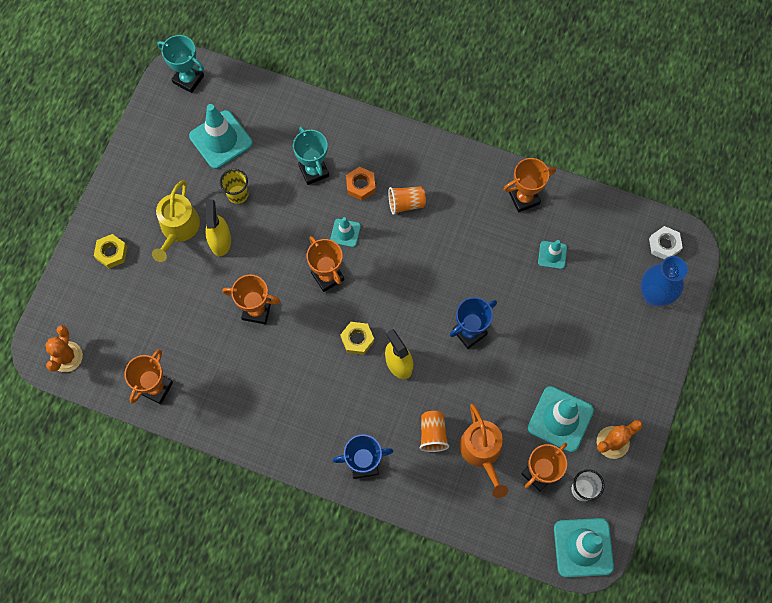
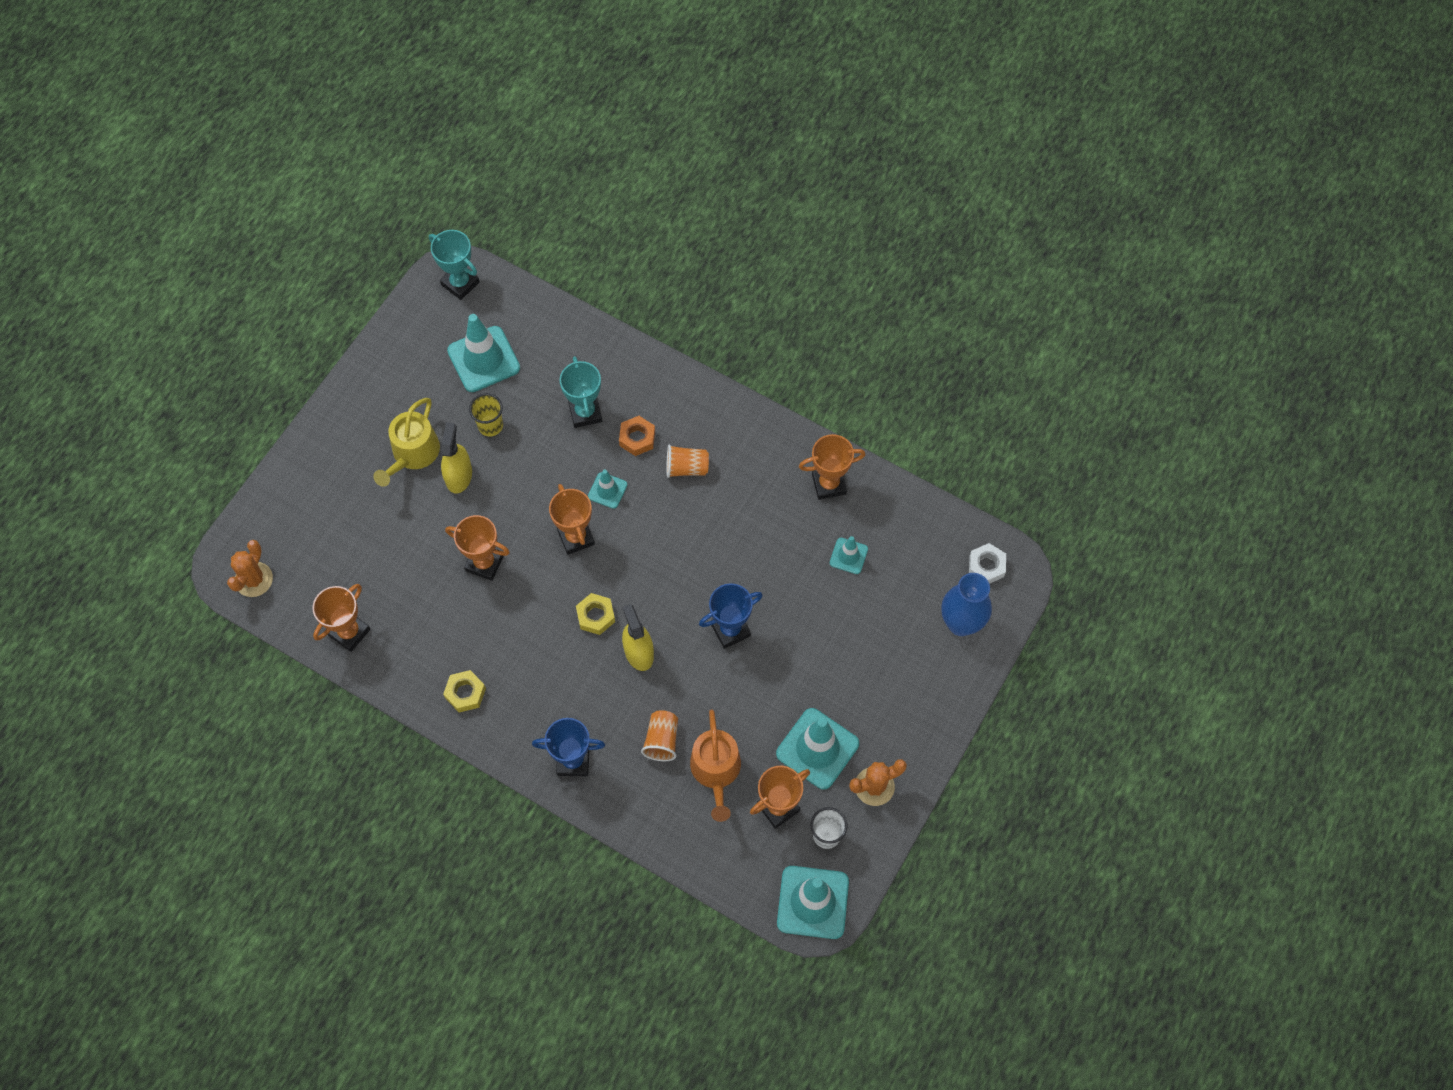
camera: 10 degrees right, 5 degrees down
yellow nut [94,234,127,269] -> yellow nut moved to [443,670,486,712]

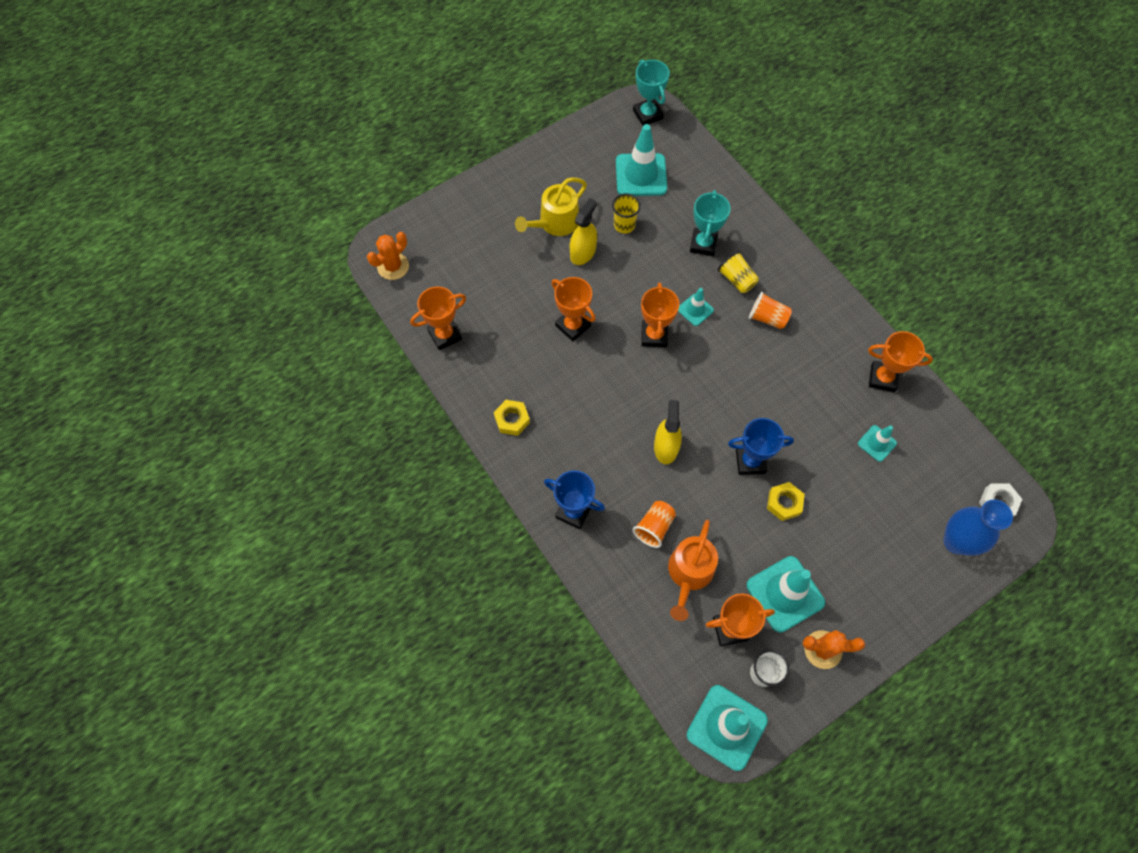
camera: 25 degrees right, 0 degrees up
yellow nut [576,593,615,635] -> yellow nut moved to [767,482,805,521]
orange nut [619,416,655,456] -> yellow cup [718,251,759,293]

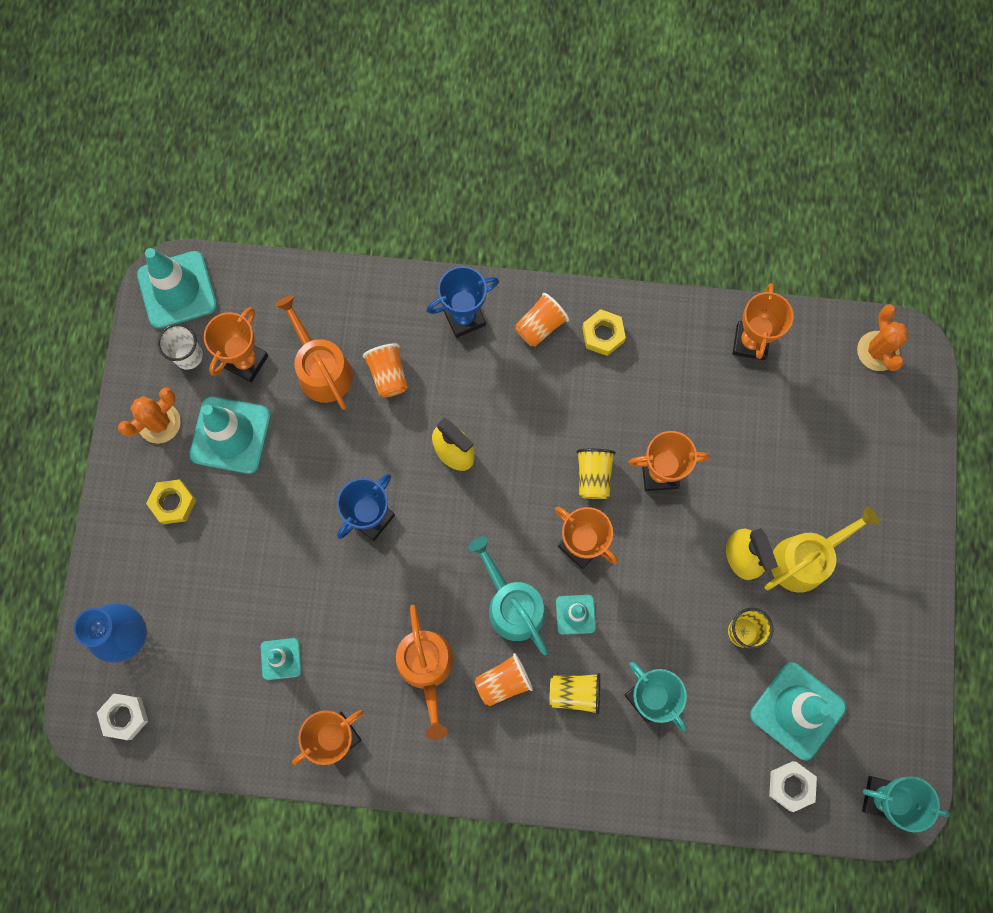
camera: 130 degrees right, 10 degrees up
yellow watering can [515,177,587,236] -> yellow watering can turned 60 degrees clockwise [764,506,880,593]
yellow nut [767,482,805,521] -> yellow nut moved to [146,479,196,524]
none -> orange watering can [396,605,454,740]
none -> turquoise watering can [468,536,548,655]
none -> orange cup [515,293,569,347]
none -> yellow cup [576,449,616,499]
none -> white nut [769,761,817,812]

